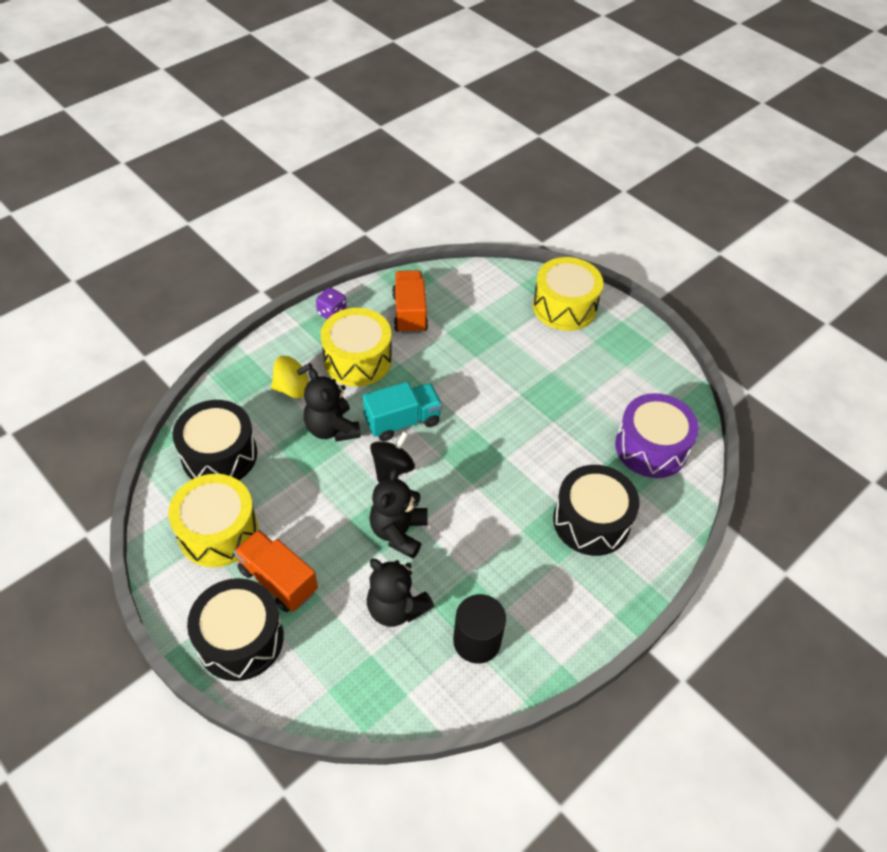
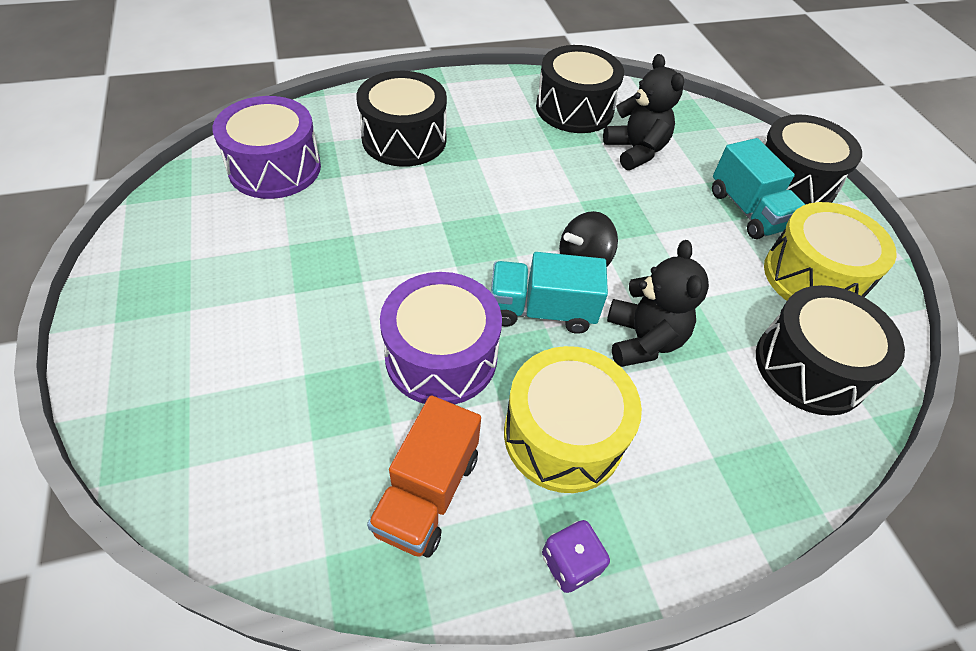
camera: 155 degrees left, 0 degrees up
orange truck [234,530,318,612] -> turquoise truck [712,138,805,239]
yellow spinning top [271,356,313,398] -> none
black teddy bear [369,468,428,559] -> none
black cylinder [453,594,506,664] -> black drum [536,45,624,133]
yellow drum [533,257,603,331] -> none
none -> purple drum [380,272,502,404]

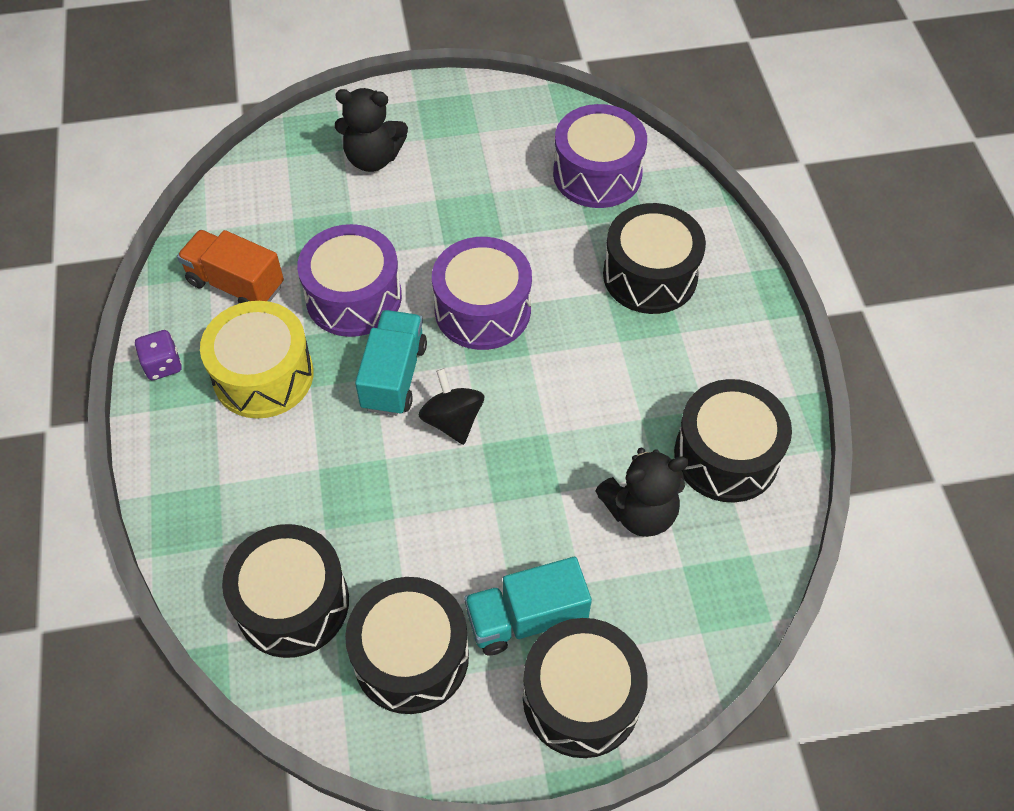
camera: 100 degrees right, 5 degrees up
black teddy bear [607,240,709,367] -> black teddy bear moved to [335,88,408,172]
yellow drum [764,202,897,301] -> black drum [345,577,469,714]
none -> purple drum [432,237,532,350]

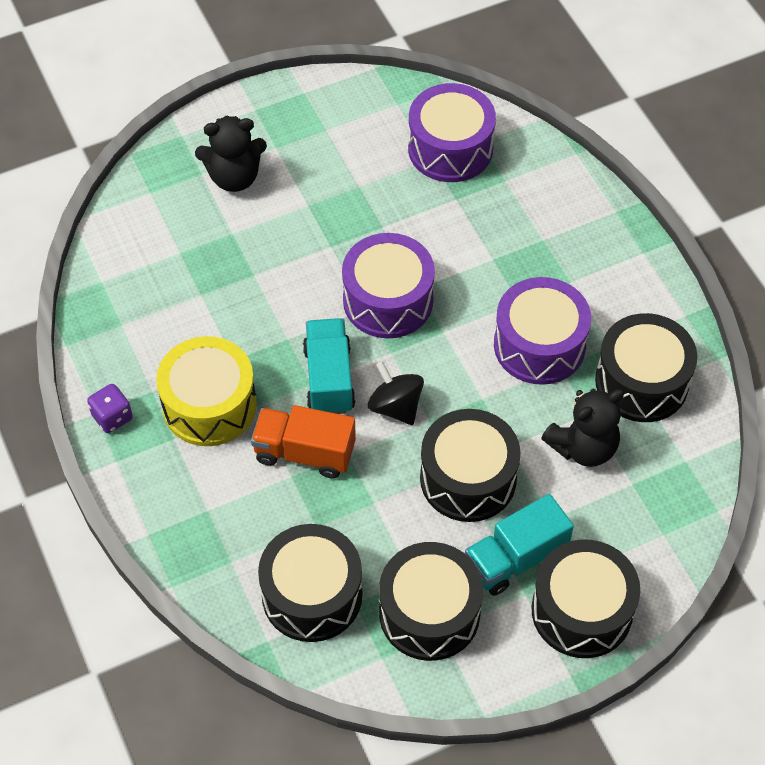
camera: 15 degrees left, 0 degrees up
orange truck [177,230,284,303] -> orange truck moved to [251,405,356,479]
purple drum [297,224,402,337] -> purple drum moved to [494,277,591,385]
black drum [603,203,706,314] -> black drum moved to [420,409,521,522]

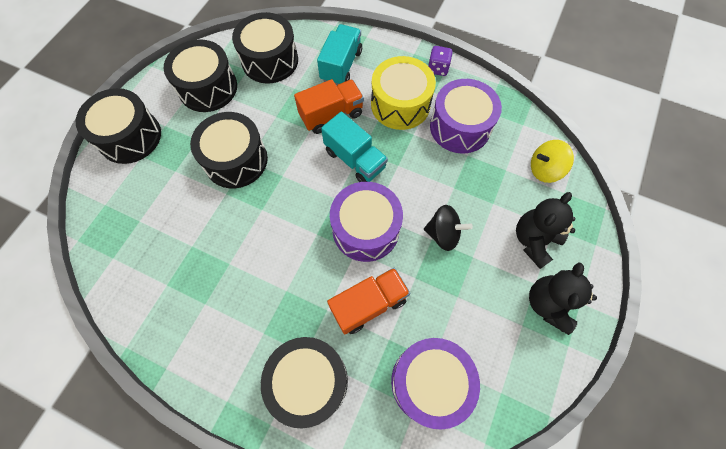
camera: 140 degrees right, 10 degrees up
black spinning top [368,361,424,425] -> black spinning top moved to [424,205,473,251]
turquoise truck [465,494,574,596] -> turquoise truck moved to [317,24,362,85]
purple drum [494,277,591,385] -> purple drum moved to [430,79,502,154]
black teddy bear [541,389,624,467] -> black teddy bear moved to [529,263,597,335]
black drum [595,313,697,422] -> black drum moved to [261,337,348,429]
none -> orange truck [327,268,410,334]
none -> yellow spinning top [531,140,574,183]

